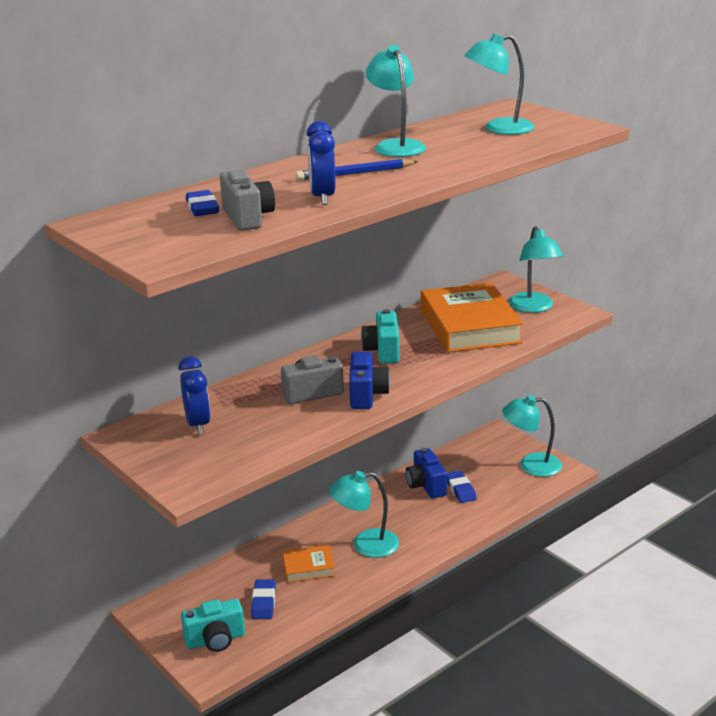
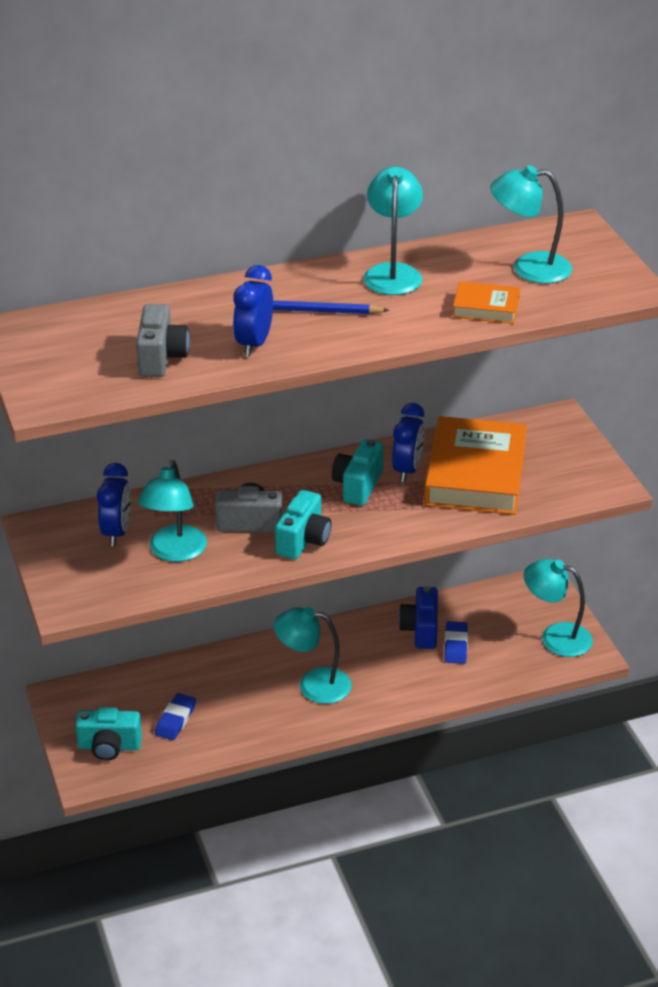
camera: 20 degrees right, 10 degrees up
blue eraser [186,190,219,216] -> none
orange book [282,545,335,583] -> orange book moved to [452,282,520,324]
blue camera [349,352,390,409] -> turquoise camera [275,490,331,559]
turquoise lamp [509,226,563,313] -> turquoise lamp moved to [138,460,207,562]
none -> blue clock [392,403,424,482]

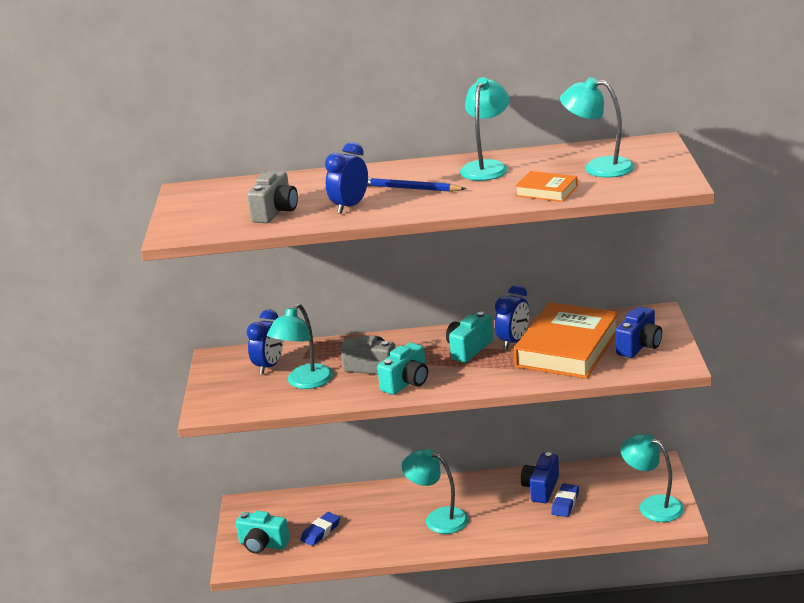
camera: 20 degrees right, 10 degrees down
none -> blue camera [616,307,662,358]

